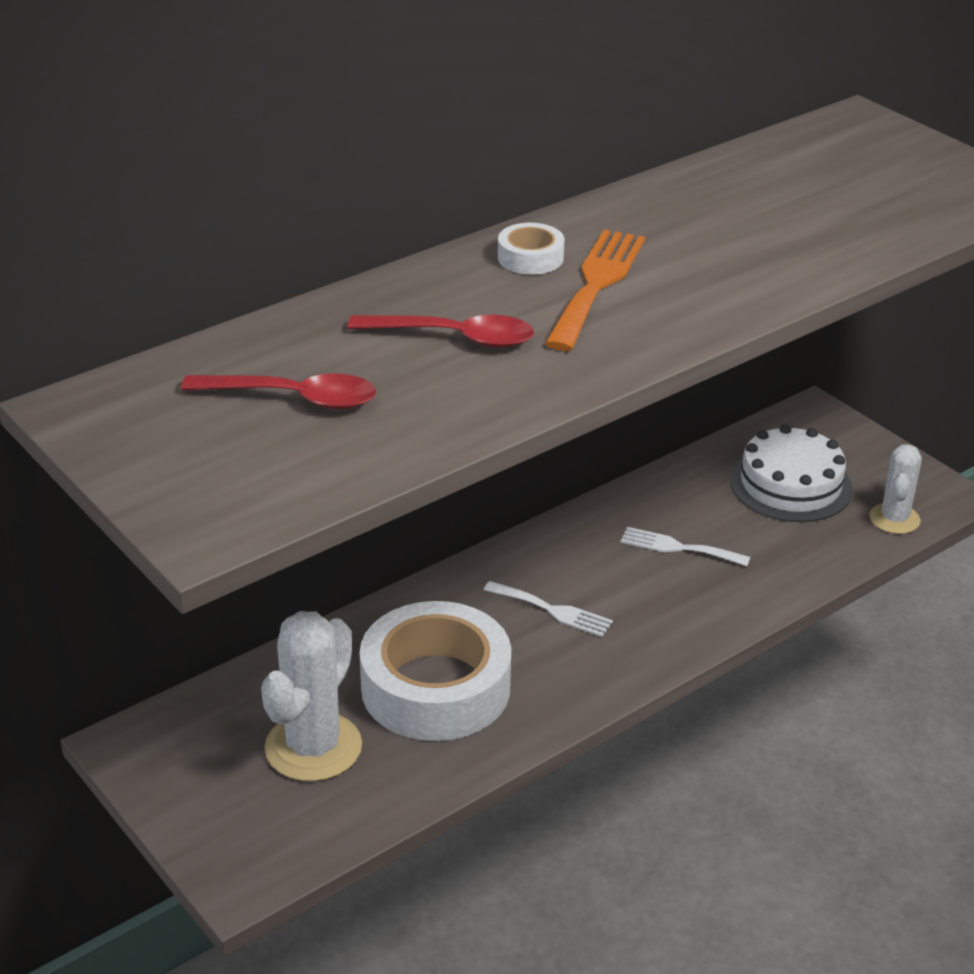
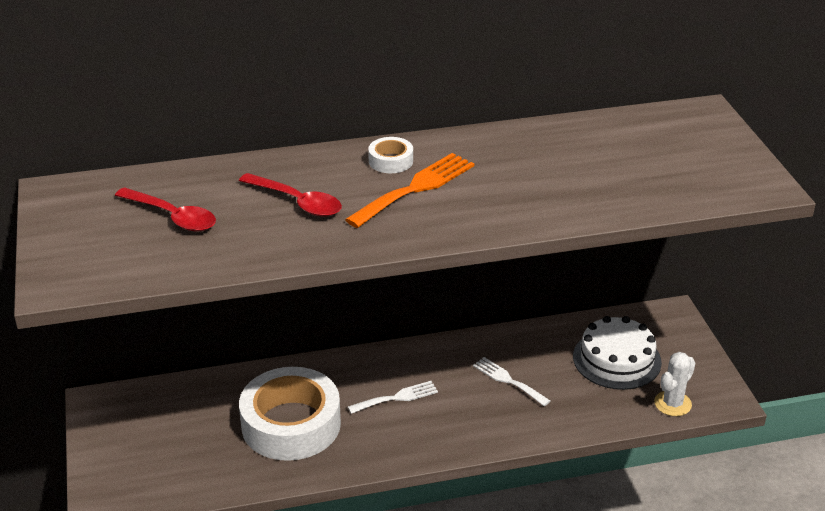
camera: 25 degrees right, 0 degrees up
white cactus [261,611,362,782] -> none
white fork [484,581,613,637] -> white fork turned 75 degrees counterclockwise [348,381,438,414]

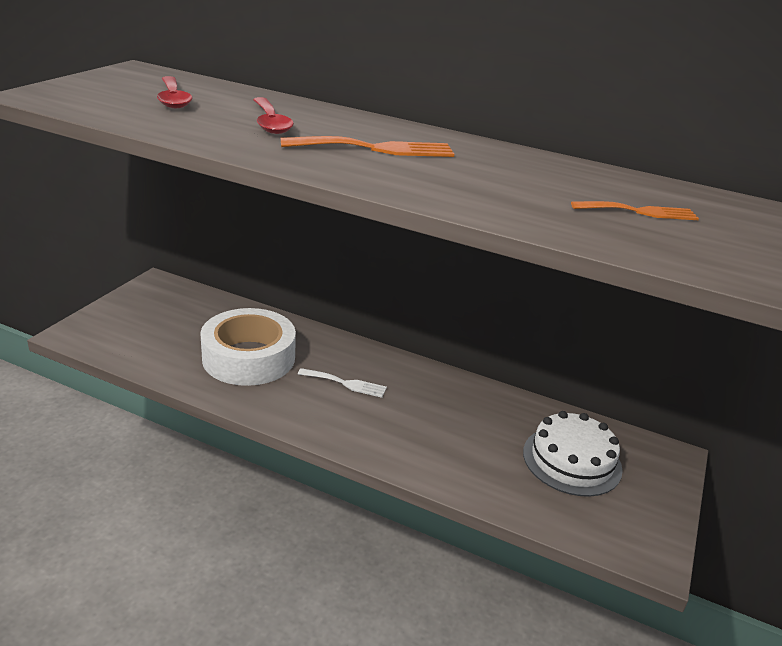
camera: 35 degrees right, 5 degrees down
white tape [368,137,413,173] -> none
white fork [473,357,550,406] -> none
white cactus [654,352,695,416] -> none
none -> orange fork [571,201,699,220]

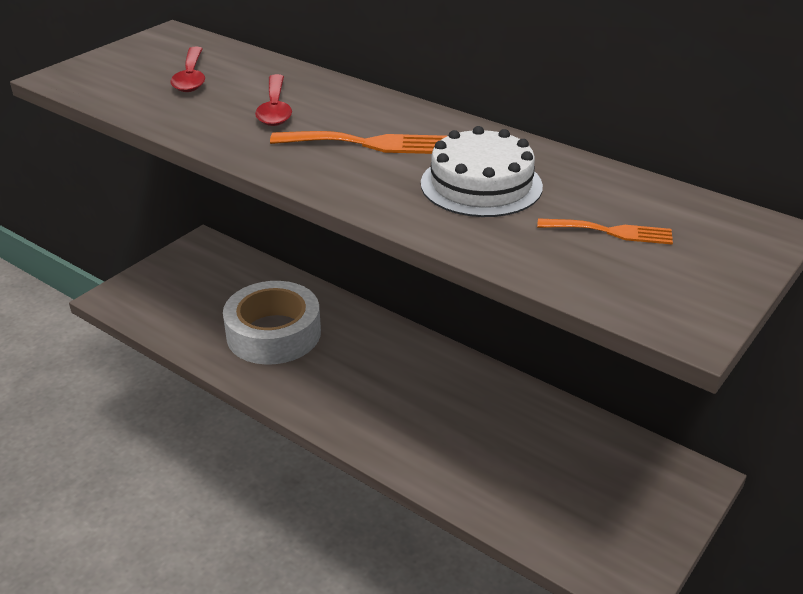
camera: 15 degrees right, 5 degrees up
white fork [298,368,387,398] -> none
white cake [523,411,623,497] -> white cake moved to [421,126,543,217]

